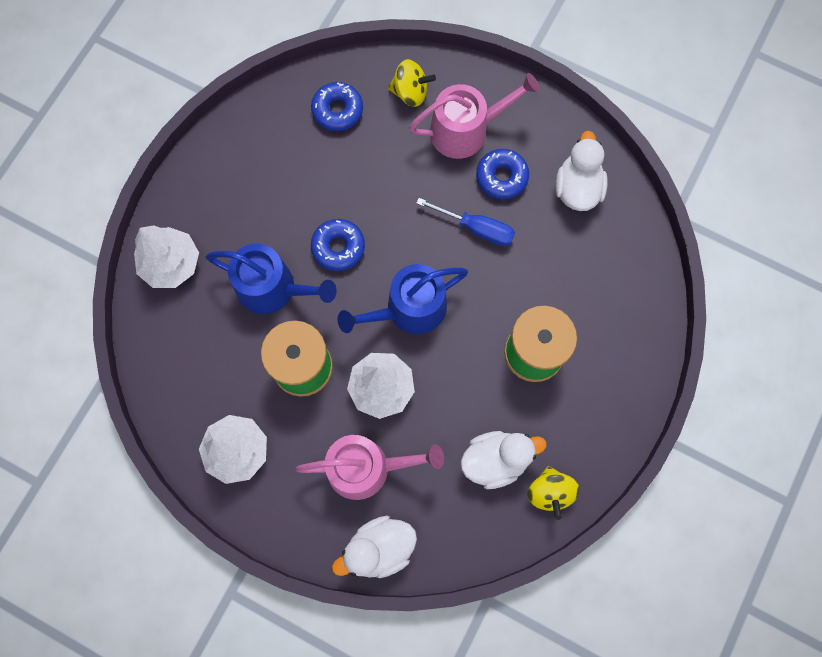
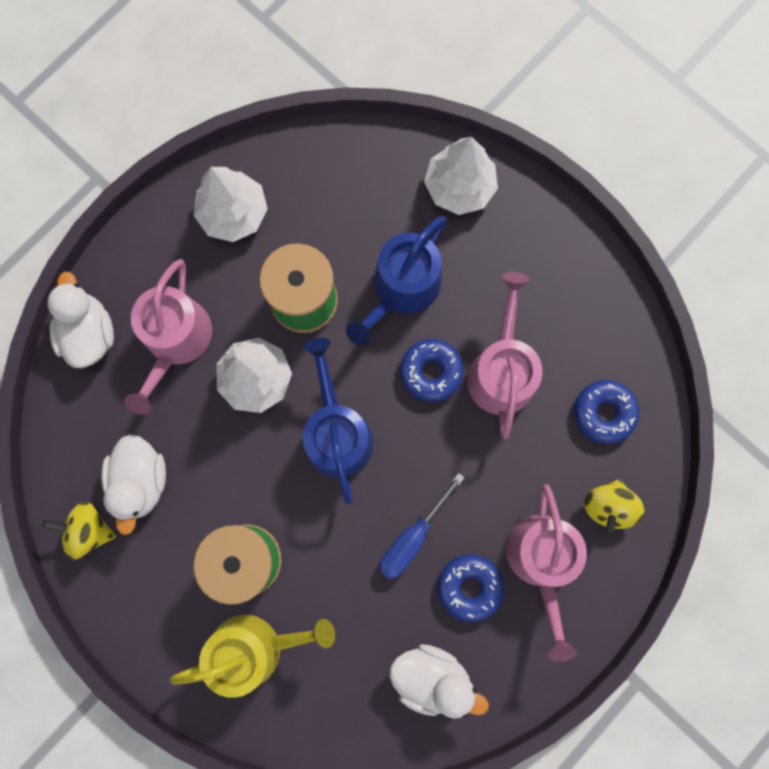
camera: 105 degrees right, 5 degrees up
none -> yellow watering can [170,615,335,698]
none -> pink watering can [467,272,543,439]

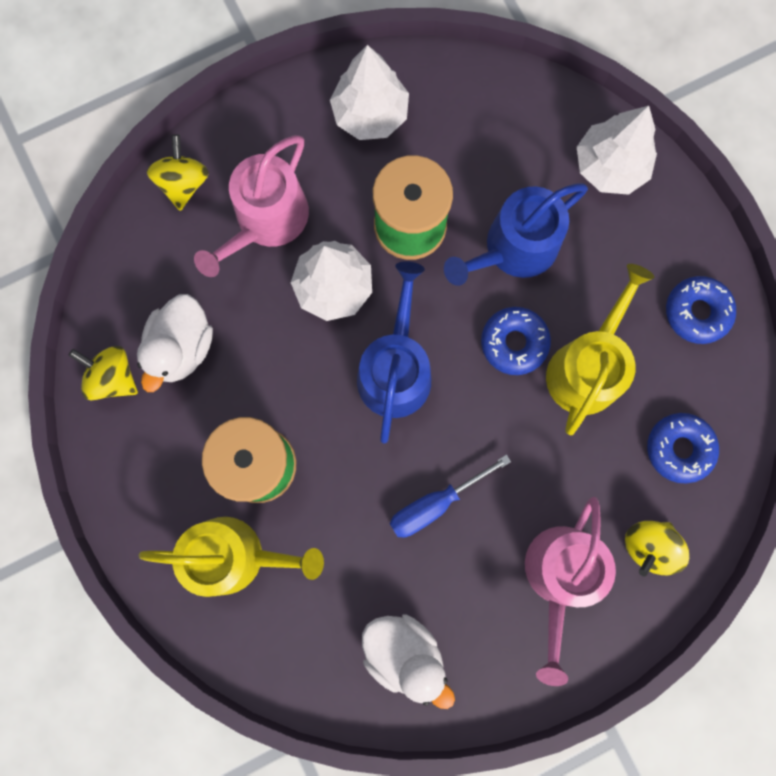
camera: 20 degrees right, 0 degrees up
white duck [47,271,114,368] -> yellow spinning top [147,134,209,211]
blue donut [438,554,504,622] -> blue donut moved to [666,276,736,344]
pink watering can [467,272,543,439] -> yellow watering can [546,264,654,435]

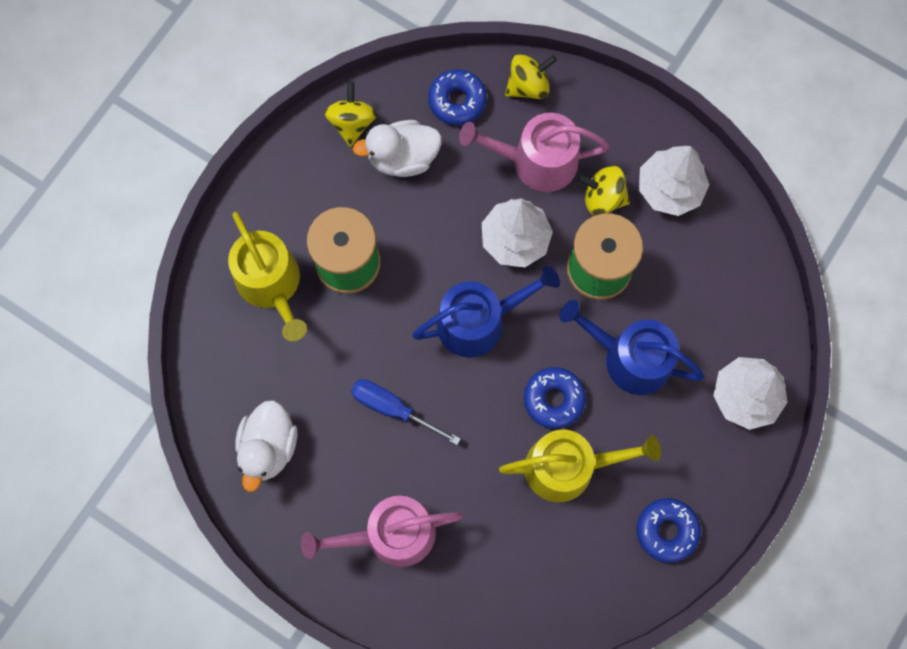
camera: 60 degrees right, 5 degrees down
yellow spinning top [625,521,689,577] -> yellow spinning top moved to [579,166,630,215]
blue donut [647,413,719,483] -> blue donut moved to [428,69,487,125]

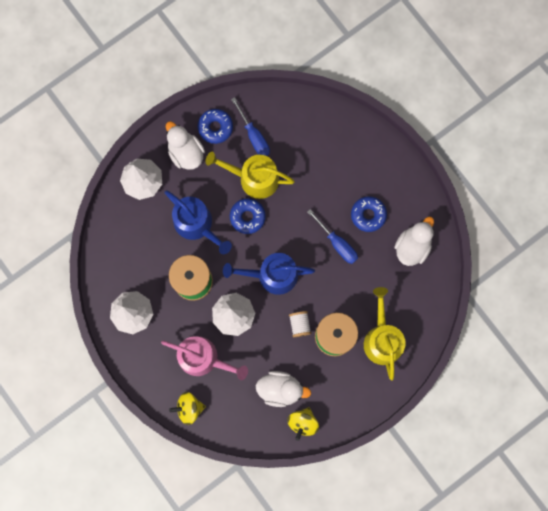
camera: 160 degrees left, 5 degrees up
pink watering can [301,496,463,567] -> none
blue donut [428,69,487,125] -> blue donut moved to [351,196,387,232]
yellow spinning top [579,166,630,215] -> none
none -> white duck [166,121,205,169]
none -> blue screwdriver [231,97,270,156]
none -> white spool [289,311,312,337]

